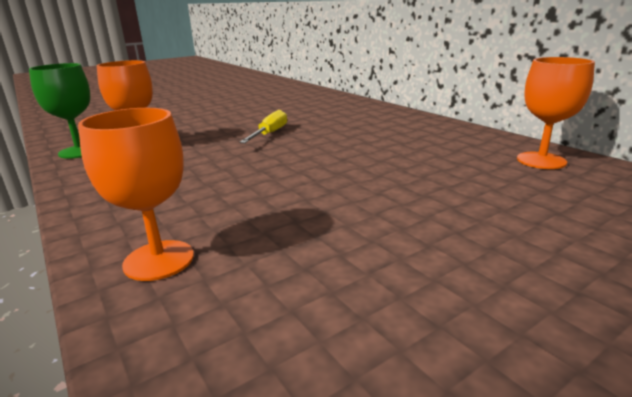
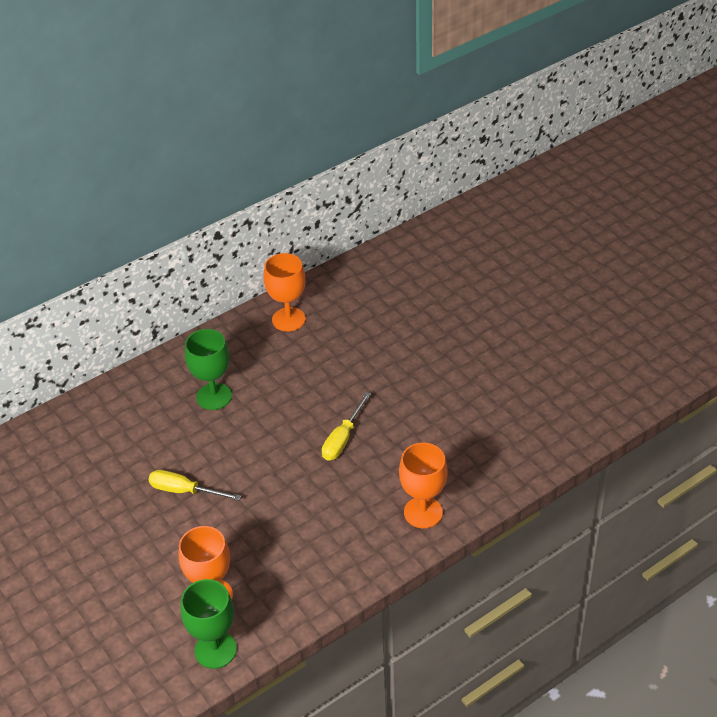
camera: 90 degrees left, 20 degrees up
none -> green goblet [185,329,232,410]
none -> yellow screwdriver [322,392,371,460]

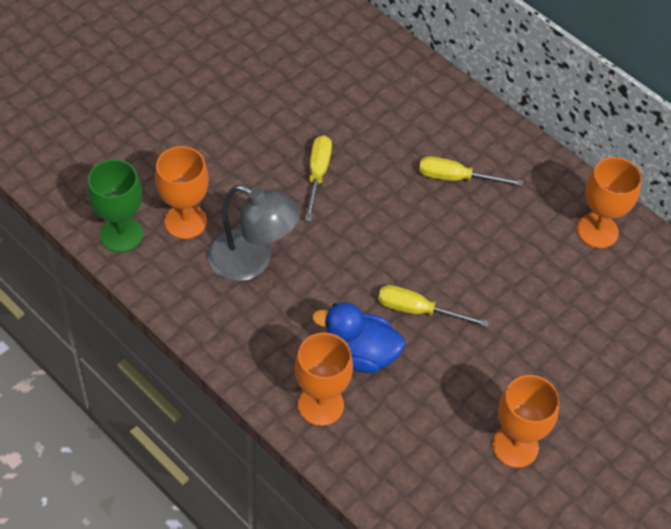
camera: 75 degrees right, 10 degrees up
green goblet [185,329,232,410] -> yellow screwdriver [419,156,523,186]
none -> grey lamp [207,185,300,281]
none -> blue duck [312,302,405,373]
none -> orange goblet [492,375,560,468]

